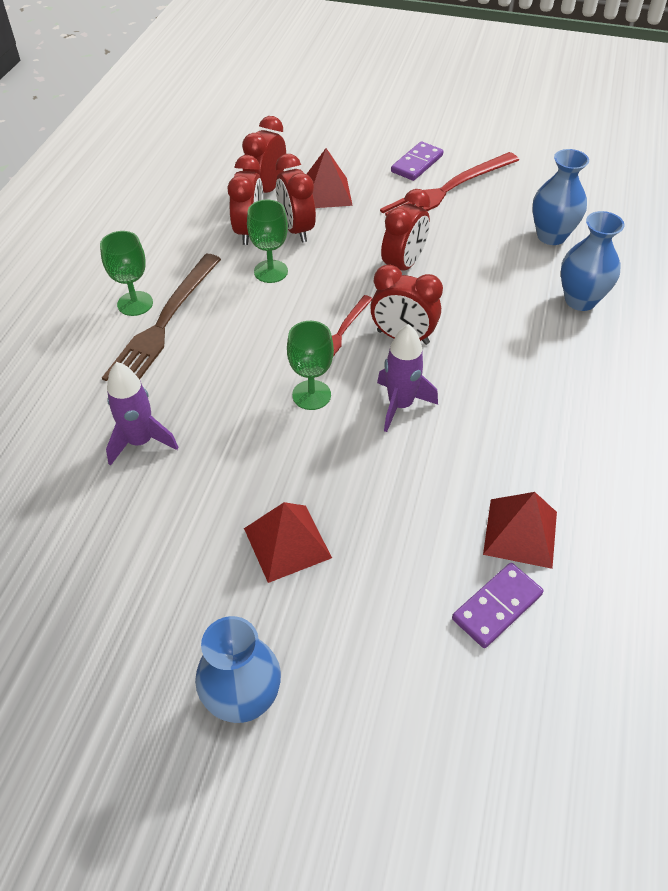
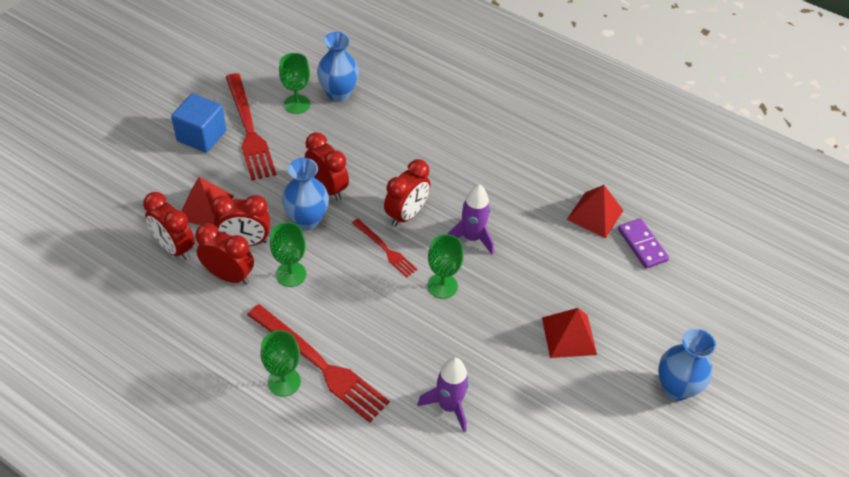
camera: 75 degrees left, 0 degrees up
brown fork [102,254,221,381] -> red fork [247,304,390,423]
purple domino [391,141,444,181] -> blue cube [171,93,226,153]
blue vase [561,211,625,311] -> blue vase moved to [282,158,329,230]
none -> green goblet [279,53,310,114]

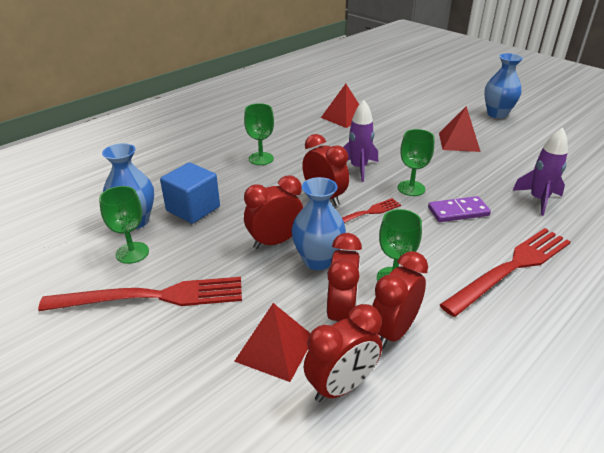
camera: 75 degrees left, 15 degrees down
blue cube [171,93,226,153] -> blue cube moved to [160,162,220,224]
green goblet [260,330,301,397] -> green goblet moved to [244,103,274,165]
purple domino [618,218,669,268] -> purple domino moved to [428,196,491,222]

